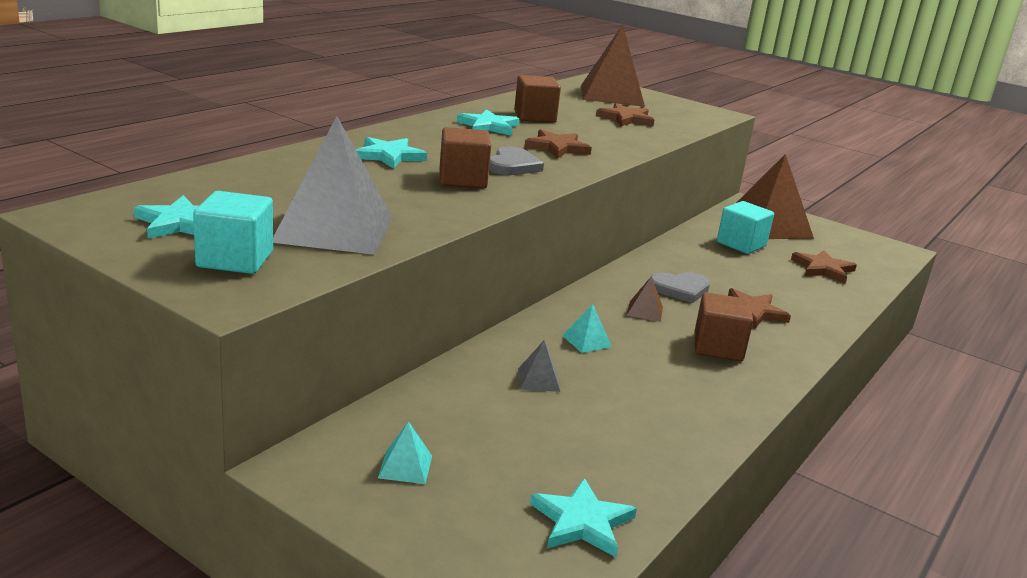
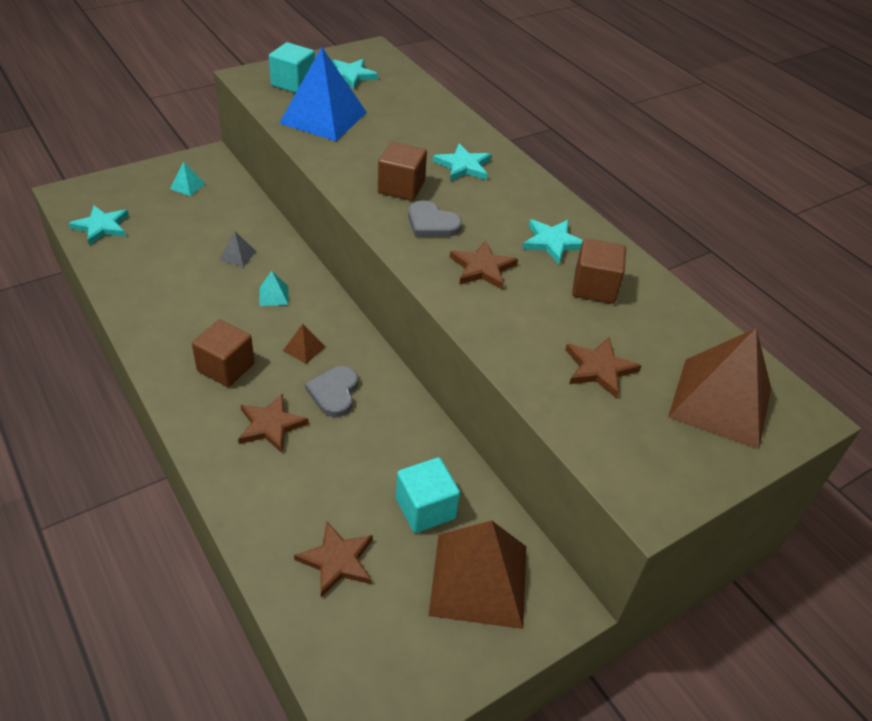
camera: 110 degrees right, 20 degrees up
grey pyramid [273,116,392,255] -> blue pyramid [279,47,367,141]

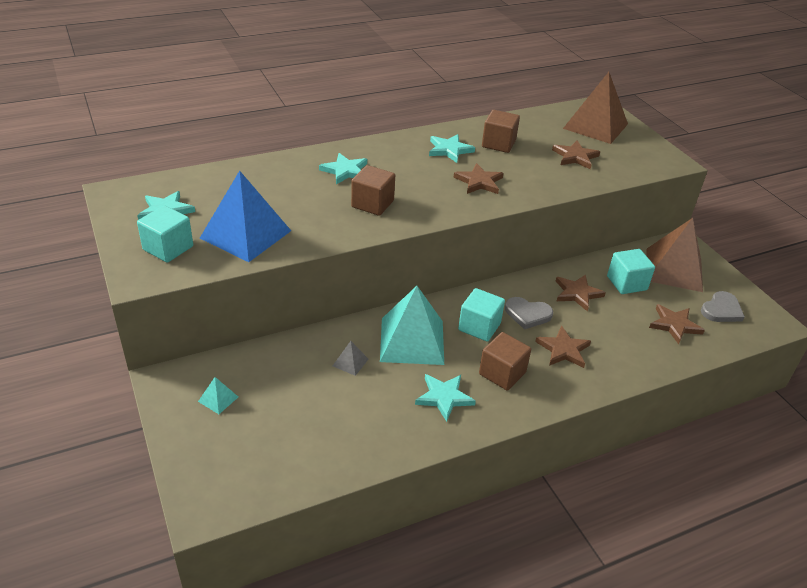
camera: 80 degrees left, 5 degrees down
turquoise star [69,205,129,245] -> turquoise star moved to [415,374,476,422]
turquoise pyramid [259,271,289,306] -> turquoise pyramid [380,286,444,365], size x2.44
brown pyramid [283,324,325,364] -> turquoise cube [458,288,505,342]
grey heart [408,200,462,237] -> grey heart moved to [701,291,745,322]
none -> brown star [556,274,606,311]

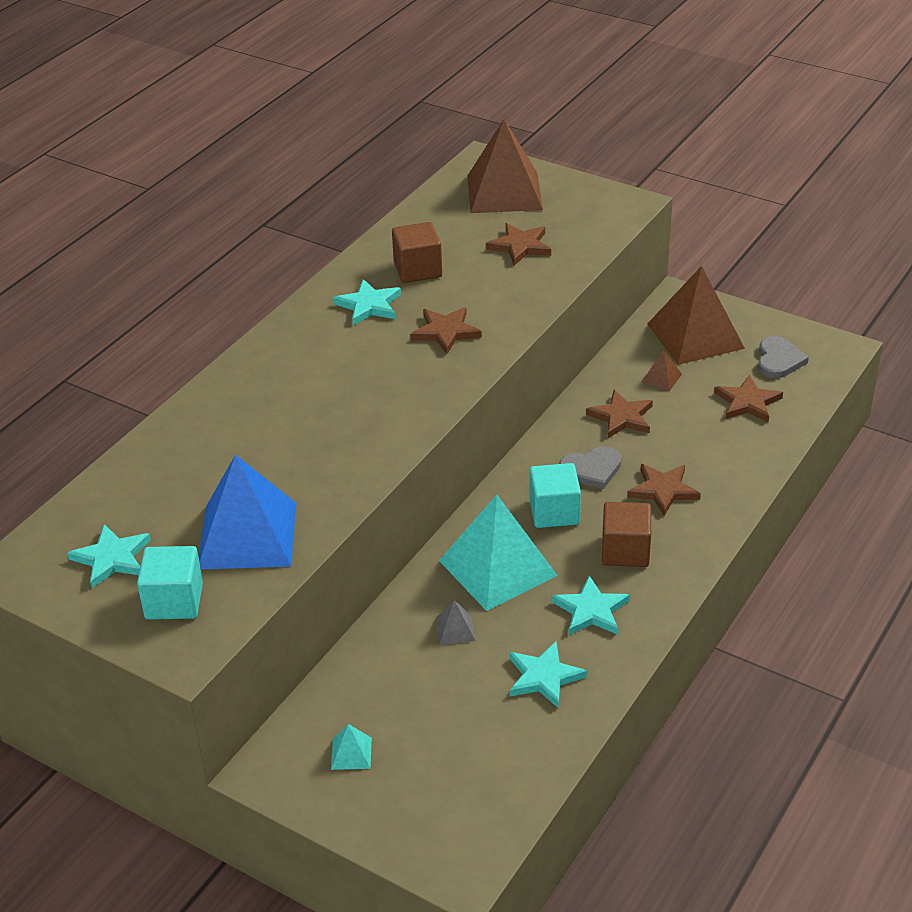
camera: 30 degrees left, 0 degrees up
turquoise star [319,153,367,184] -> turquoise star moved to [509,641,587,709]
brown cube [351,165,395,216] -> none
turquoise cube [607,249,655,294] -> brown pyramid [642,350,682,391]

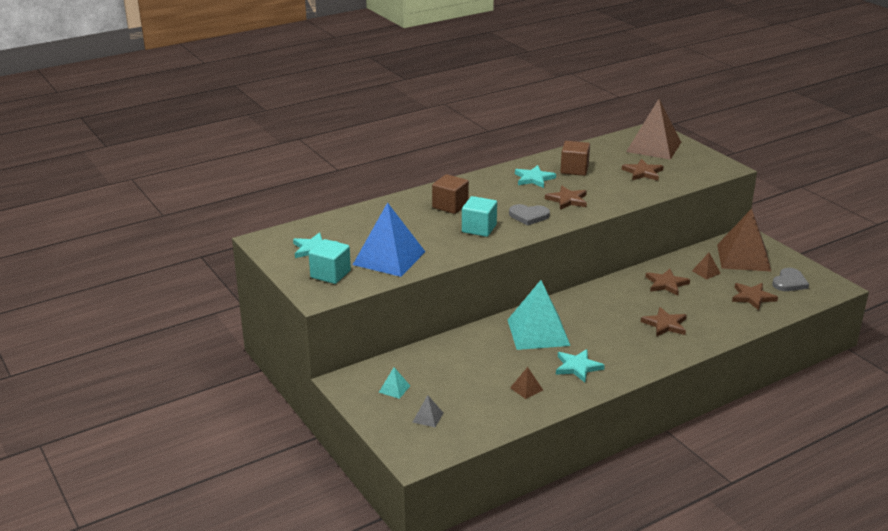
camera: 25 degrees right, 10 degrees down
grey pyramid [435,600,476,645] -> grey pyramid moved to [413,395,443,427]
turquoise star [509,641,587,709] -> brown pyramid [510,367,543,399]
turquoise cube [529,463,581,528] -> turquoise cube moved to [462,196,497,237]
grey heart [559,446,621,489] -> grey heart moved to [509,204,550,225]
brown cube [602,502,651,567] -> brown cube moved to [432,174,469,214]

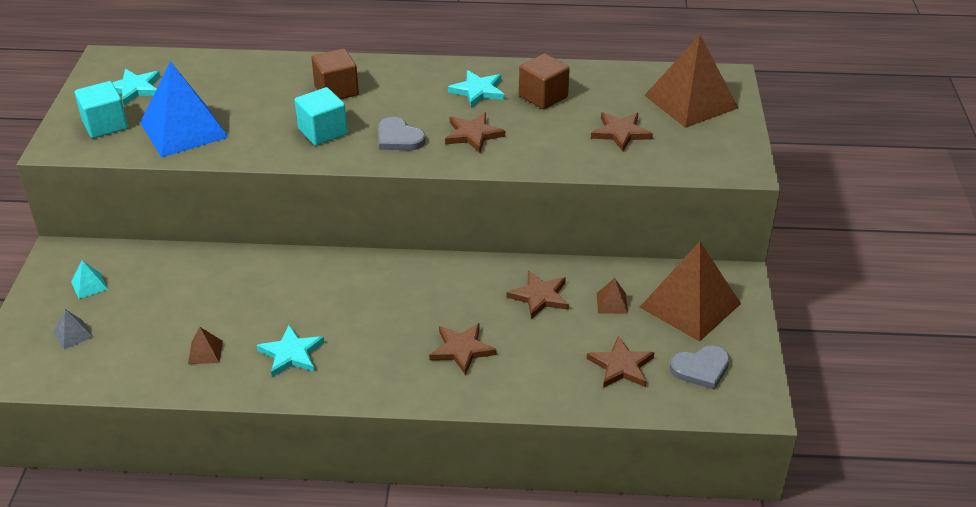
camera: 35 degrees right, 10 degrees up
turquoise pyramid [508,280,570,350] -> none

